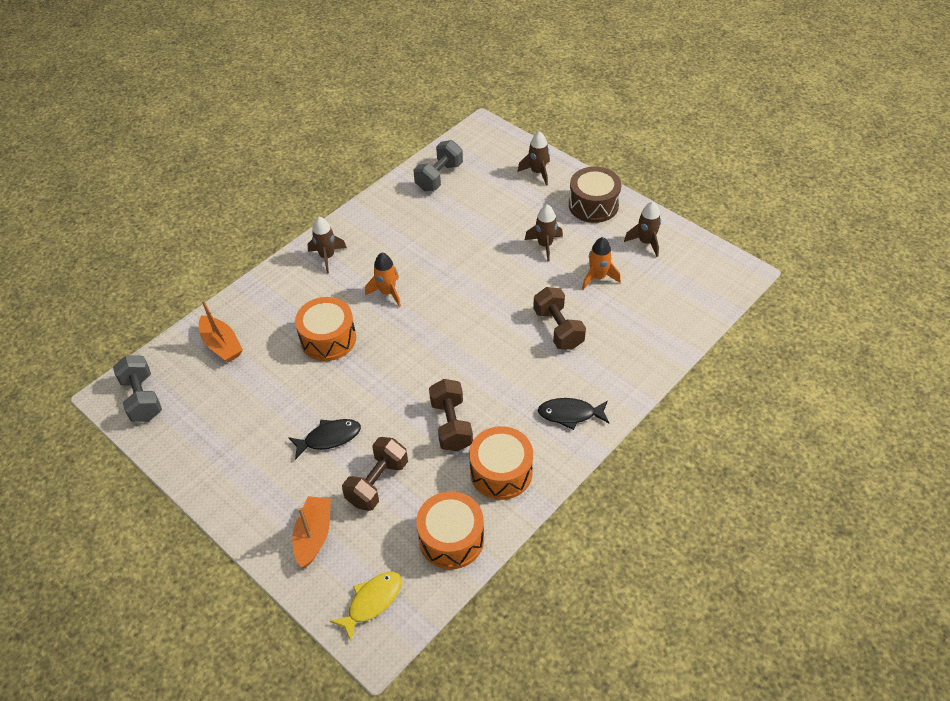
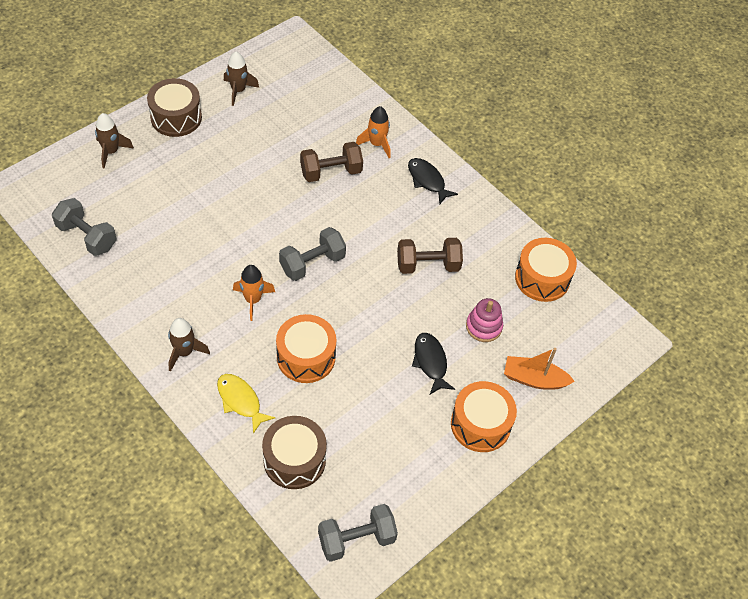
camera: 90 degrees left, 5 degrees up
orange boat [199,300,243,363] -> brown drum [262,416,327,489]
yellow fish [330,572,402,641] -> yellow fish moved to [217,374,275,434]
brown dumbbell [342,437,408,511] -> pink stacking toy [466,298,503,342]
orange drum [469,426,533,500] -> orange drum moved to [451,381,517,452]
brown rocket [525,205,563,261] -> none
black fish [538,398,609,430] -> black fish turned 135 degrees clockwise [408,158,458,204]
orange rocket [582,237,621,290] -> orange rocket moved to [356,106,391,158]
none -> grey dumbbell [279,227,346,281]

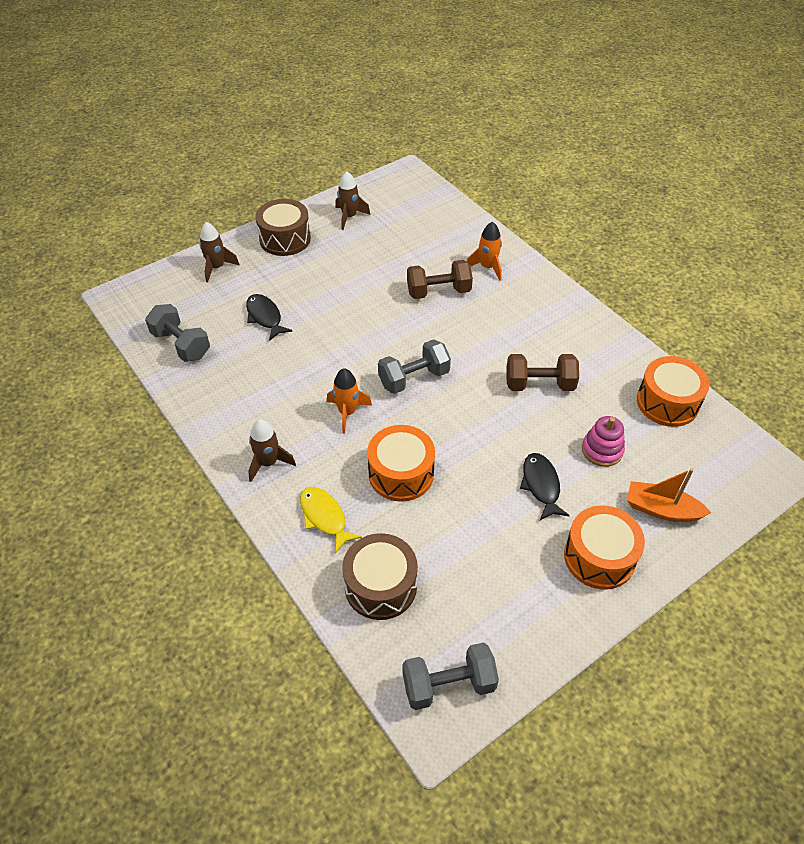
camera: 10 degrees right, 5 degrees down
black fish [408,158,458,204] -> black fish moved to [246,294,292,341]

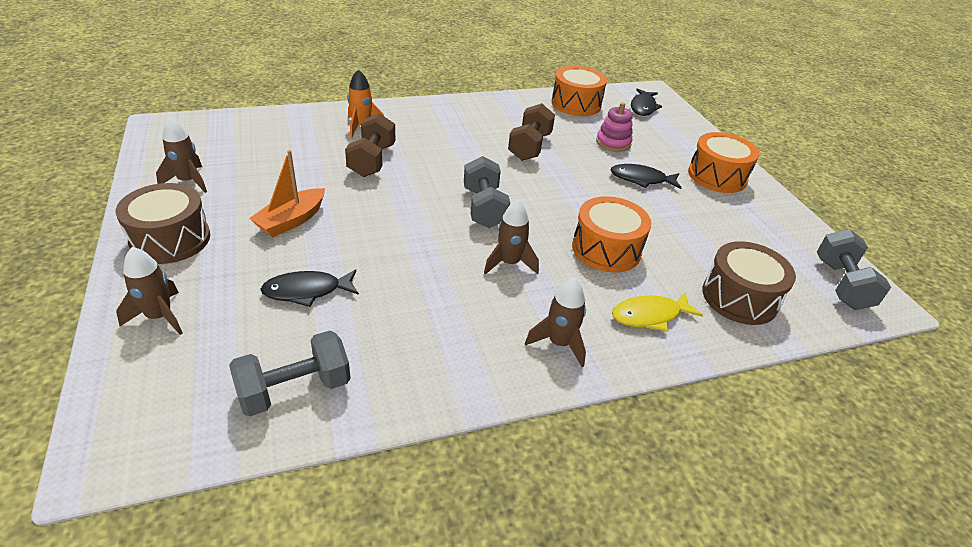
camera: 75 degrees left, 10 degrees down
orange rocket [327,368,372,434] -> brown rocket [484,200,539,275]
orange boat [627,468,711,522] -> orange boat moved to [249,150,325,237]
none -> black fish [631,88,662,116]

